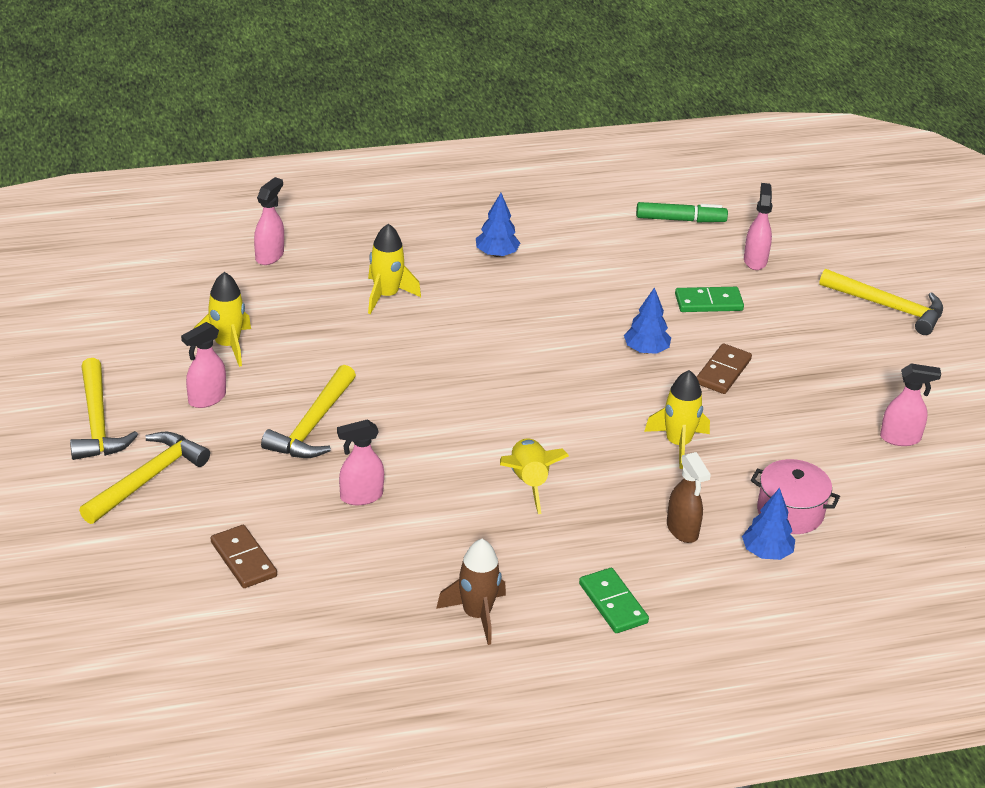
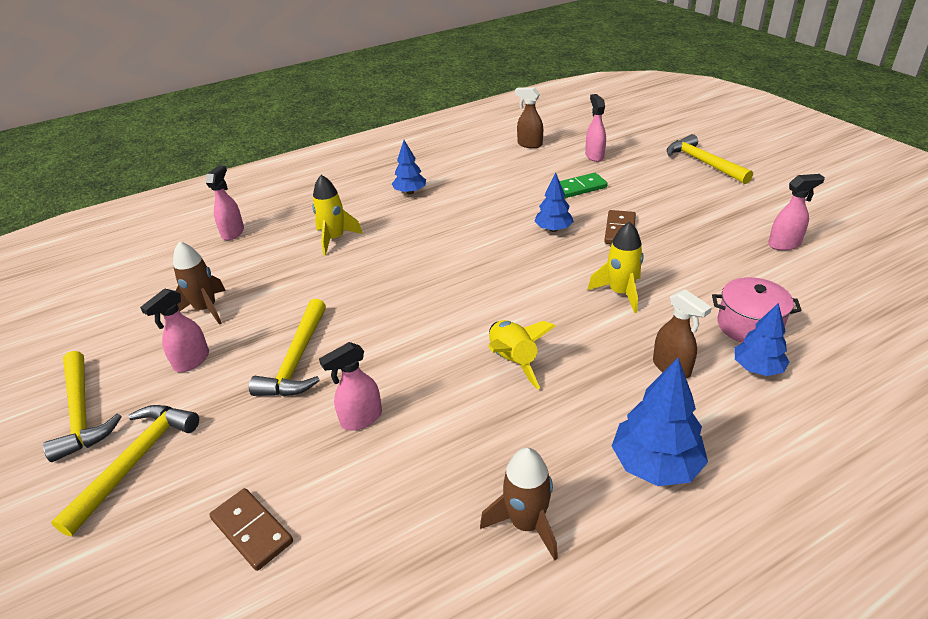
camera: 10 degrees left, 0 degrees up
yellow rocket [194,272,251,367] -> brown rocket [173,241,226,325]
green domino [579,568,649,633] -> blue tree [612,358,708,486]
green marker [636,202,728,222] -> brown spray bottle [515,87,543,148]
yellow hammer [819,269,943,335] -> yellow hammer turned 135 degrees counterclockwise [667,134,753,184]

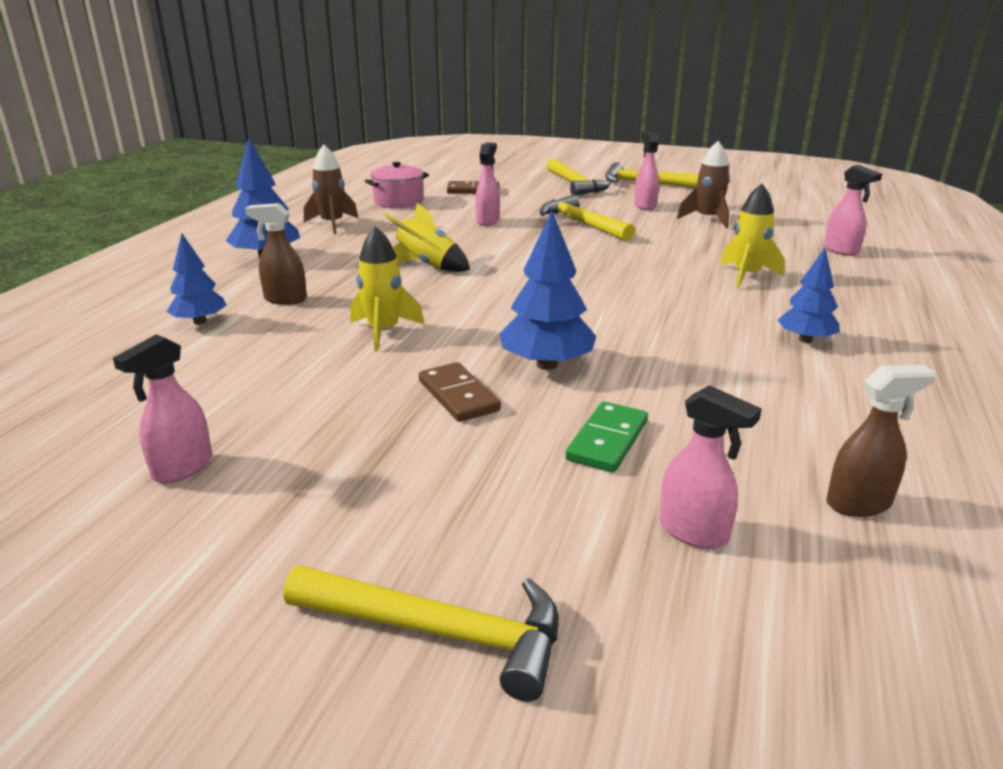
camera: 135 degrees right, 10 degrees down
blue tree [534,173,574,232] -> blue tree [500,211,596,370], size x1.53
pink pot [712,277,802,343] -> pink pot moved to [365,162,429,208]

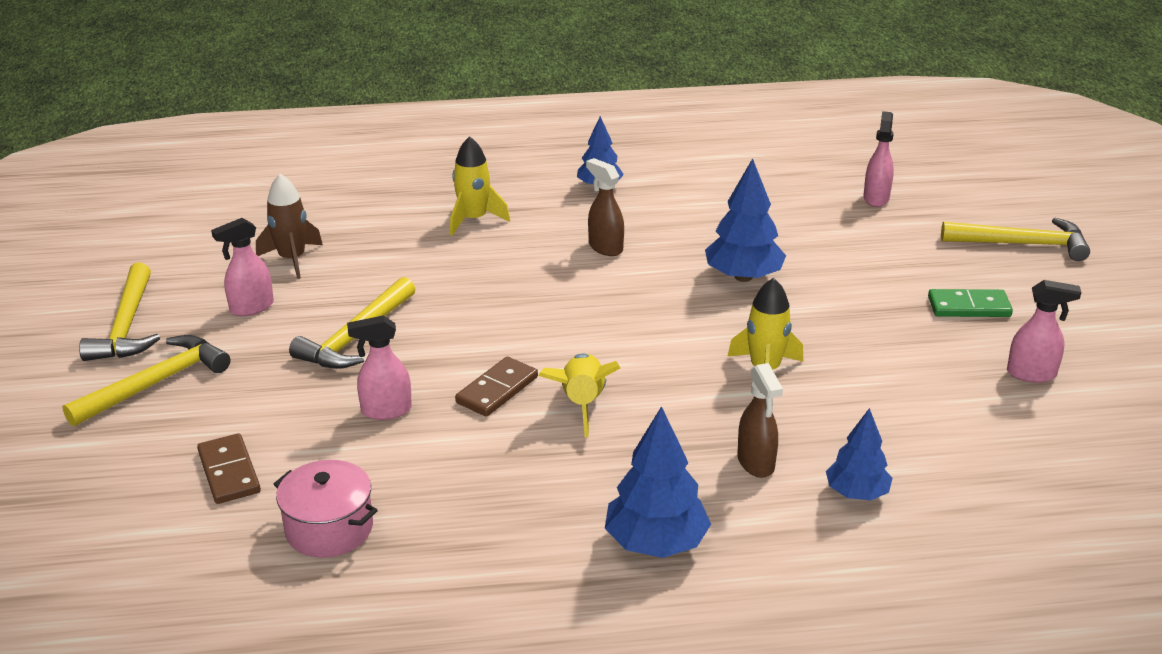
camera: 115 degrees left, 5 degrees up
yellow hammer [283,565,559,702] -> yellow hammer turned 105 degrees clockwise [941,218,1090,261]
brown rocket [304,145,358,234] -> none
brown domino [419,362,501,422] -> brown domino moved to [455,357,538,417]
green domino [565,402,648,472] -> green domino moved to [928,289,1013,317]
pink spray bottle [824,165,882,256] -> none
brown spray bottle [826,365,936,517] -> brown spray bottle moved to [586,158,624,256]

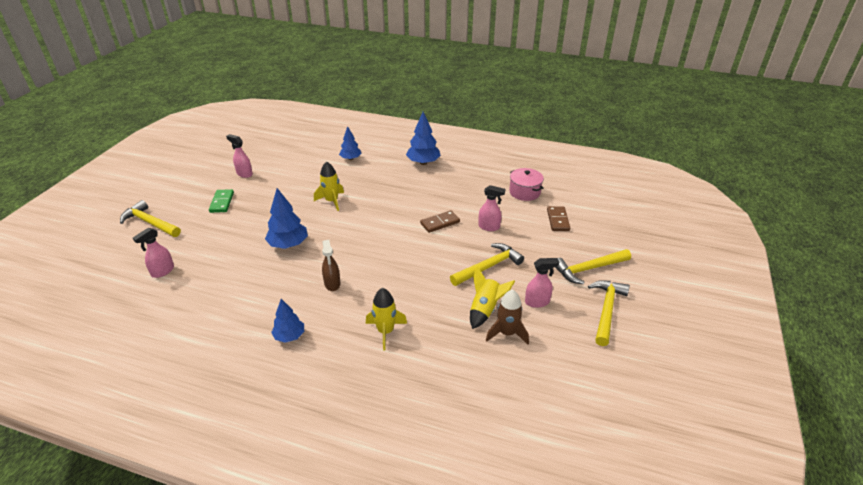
camera: 155 degrees left, 5 degrees up
yellow rocket [538,354,621,437] -> yellow rocket moved to [470,266,515,329]
brown spray bottle [737,363,783,478] -> none
green domino [928,289,1013,317] -> green domino turned 60 degrees clockwise [209,189,234,213]

